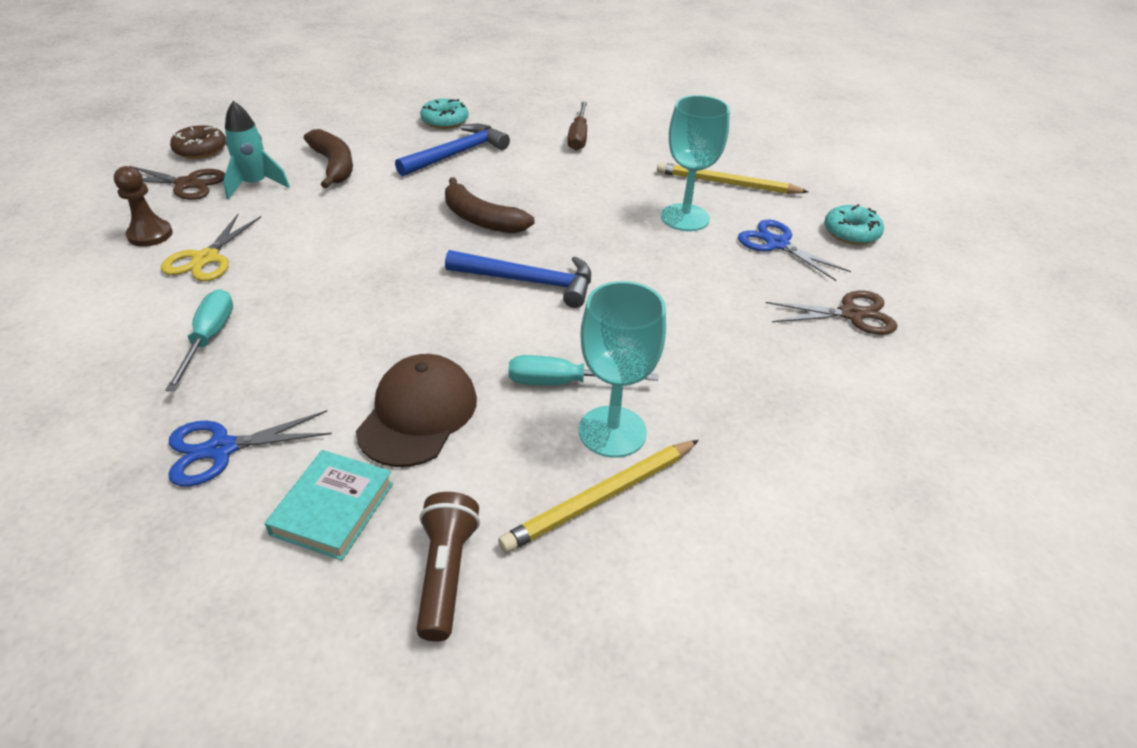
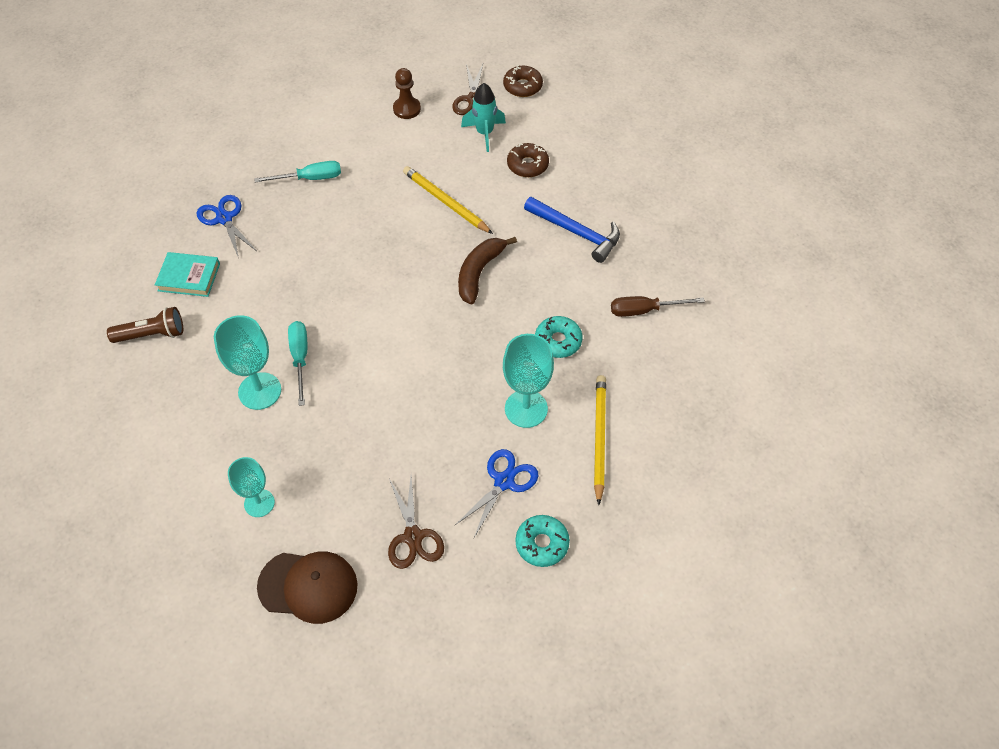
camera: 80 degrees right, 15 degrees up
yellow scissors [161,214,261,281] -> none
brown banana [304,129,353,188] -> brown donut [507,143,549,177]
brown cap [356,354,477,467] -> brown cap moved to [257,552,358,624]
turquoise donut [420,99,469,129] -> turquoise donut moved to [535,316,582,358]
blue hammer [445,250,591,308] -> none
yellow pencil [498,440,699,553] -> yellow pencil moved to [403,166,493,234]
none -> turquoise goblet [228,457,275,517]

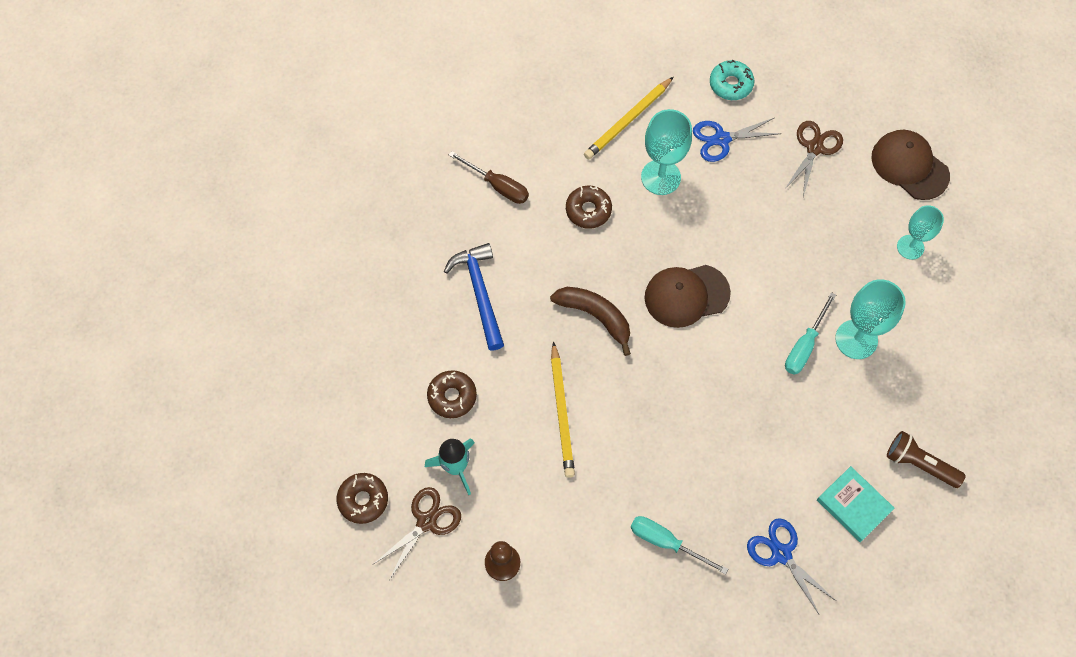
camera: 140 degrees left, 10 degrees up
blue scissors [197,195,257,258] -> blue scissors turned 135 degrees clockwise [747,518,836,614]
brown banana [458,237,517,304] -> brown banana turned 120 degrees counterclockwise [550,287,631,356]
turquoise donut [535,316,582,358] -> brown donut [566,185,612,229]
none -> brown cap [645,265,731,328]

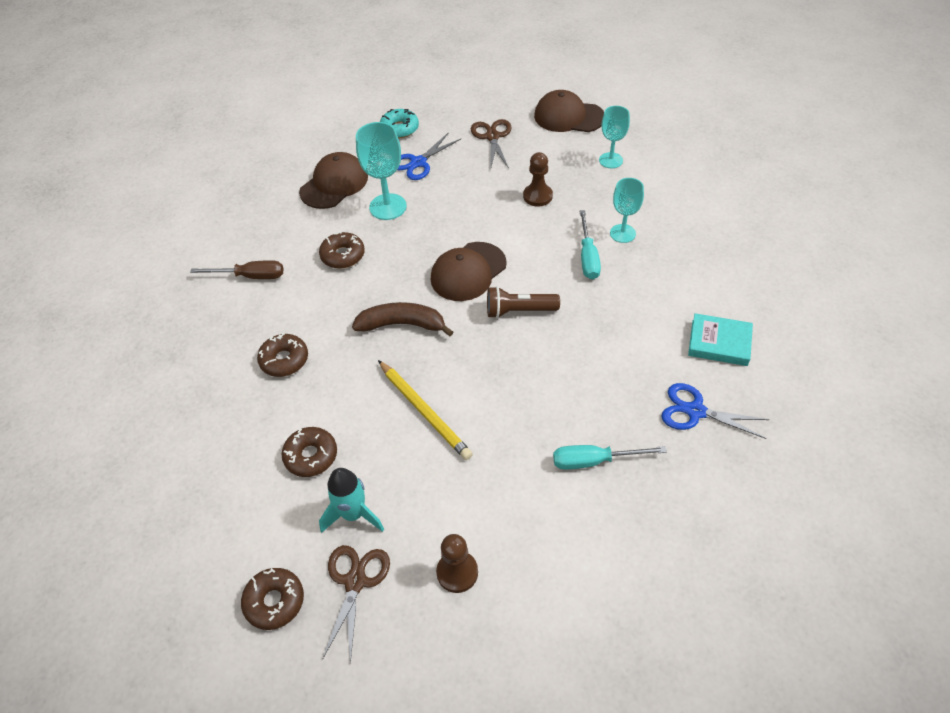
camera: 30 degrees left, 15 degrees down
blue hammer [444,243,504,350] -> brown donut [257,333,308,377]
yellow pencil [584,77,673,159] -> brown cap [299,152,368,209]
turquoise goblet [835,279,906,359] -> turquoise goblet [610,178,644,243], size x0.66
brown flashlight [887,431,966,488] -> brown flashlight moved to [487,286,560,318]
none -> brown pawn [523,152,553,206]

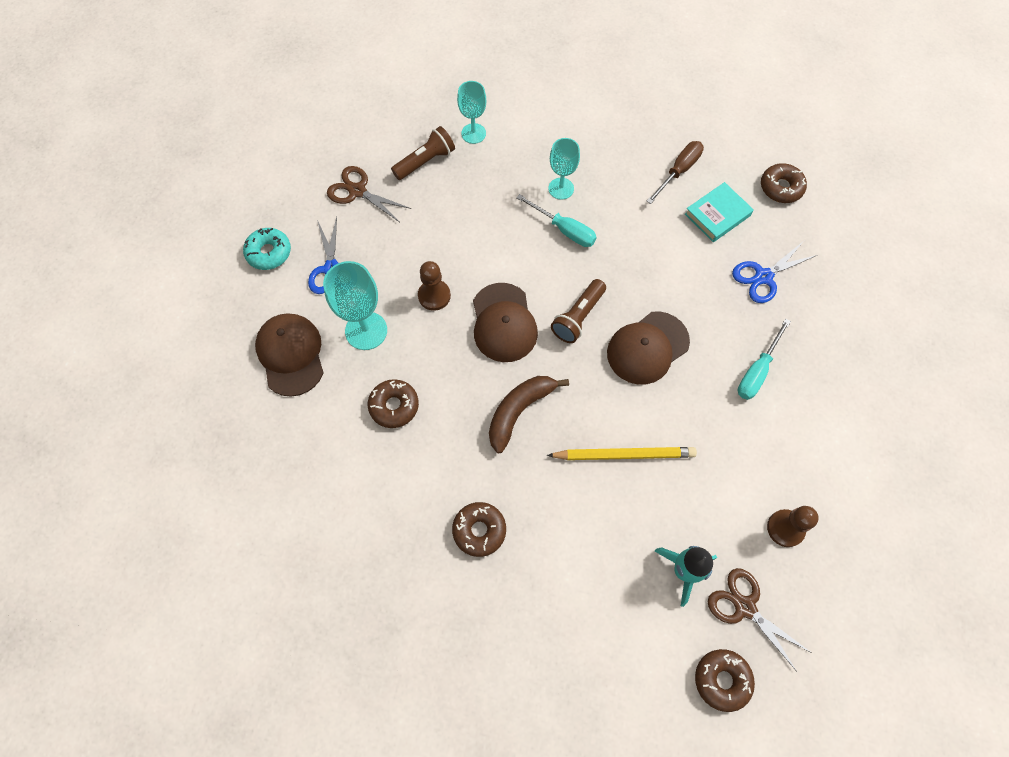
camera: 55 degrees left, 15 degrees up
brown screwdriver [190,260,283,279] -> brown screwdriver moved to [647,141,704,204]
brown donut [282,427,337,477] -> brown donut moved to [761,163,807,203]
brown pawn [523,152,553,206] -> brown pawn moved to [418,261,451,311]
brown cap [534,90,604,132] -> brown cap moved to [607,311,690,385]
none -> brown flashlight [391,126,455,180]

